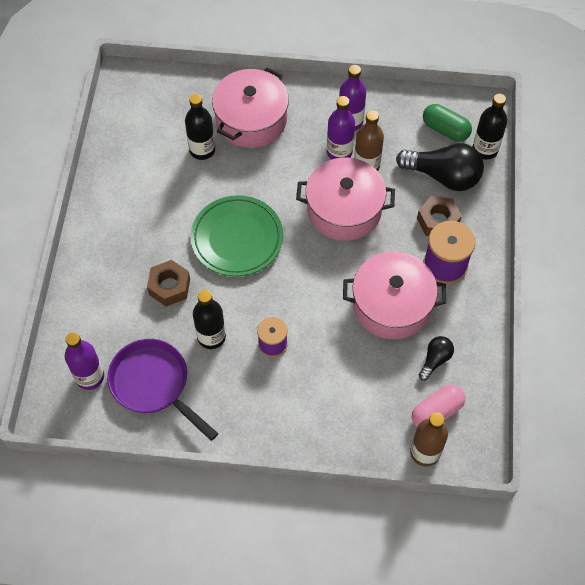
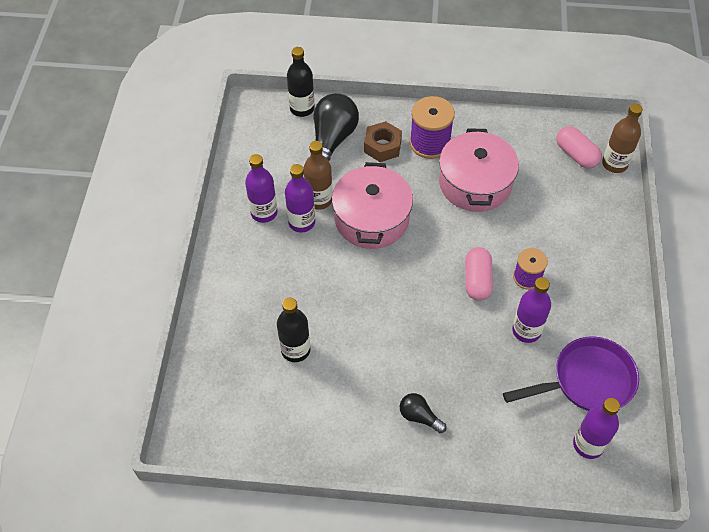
camera: 90 degrees left, 5 degrees down
purple pan [107,339,219,441] -> purple pan turned 150 degrees counterclockwise [503,336,639,411]
brown nut [147,260,190,307] -> none
green plate [190,195,283,276] -> none
black bottle [193,290,226,349] -> purple bottle [512,277,551,343]
pink pot [212,67,289,148] -> none
black light bulb [419,336,454,381] -> black light bulb moved to [400,393,446,433]
green capsule [423,104,472,142] -> none
none -> pink capsule [465,247,493,301]

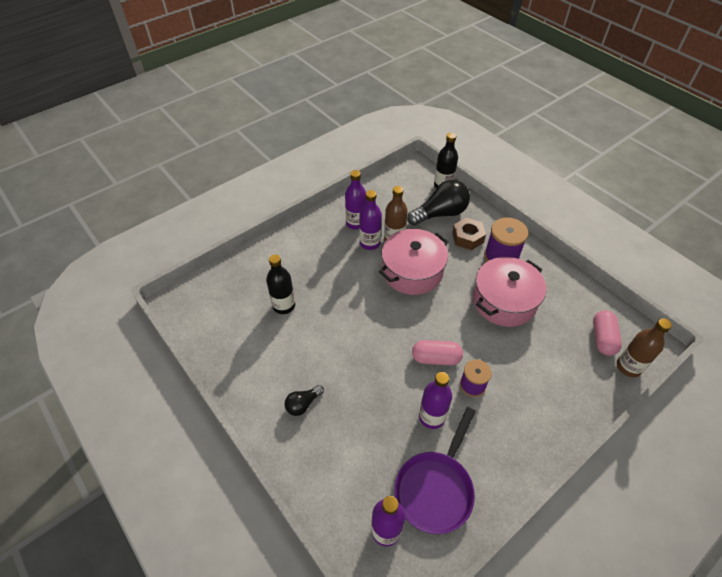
camera: 45 degrees right, 5 degrees down
black light bulb [400,393,446,433] -> black light bulb turned 120 degrees counterclockwise [285,385,324,416]
pink capsule [465,247,493,301] -> pink capsule turned 45 degrees clockwise [412,340,463,365]
purple pan [503,336,639,411] -> purple pan turned 90 degrees clockwise [394,407,476,534]

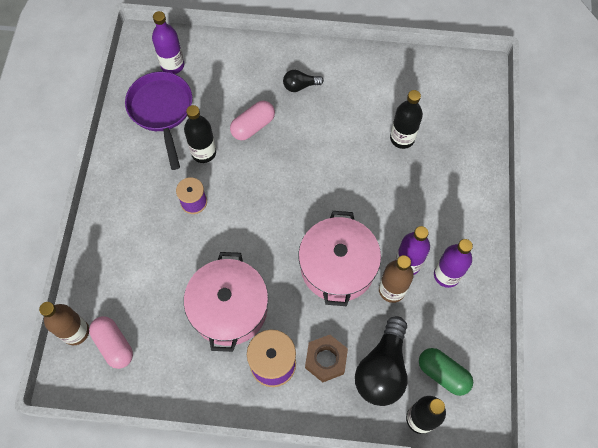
camera: 135 degrees right, 15 degrees up
black light bulb [285,385,324,416] -> black light bulb turned 105 degrees counterclockwise [283,70,324,92]
pink capsule [412,340,463,365] -> pink capsule moved to [230,101,275,140]
purple bottle [419,372,452,429] -> black bottle [184,105,216,163]
none -> green capsule [419,348,473,396]

